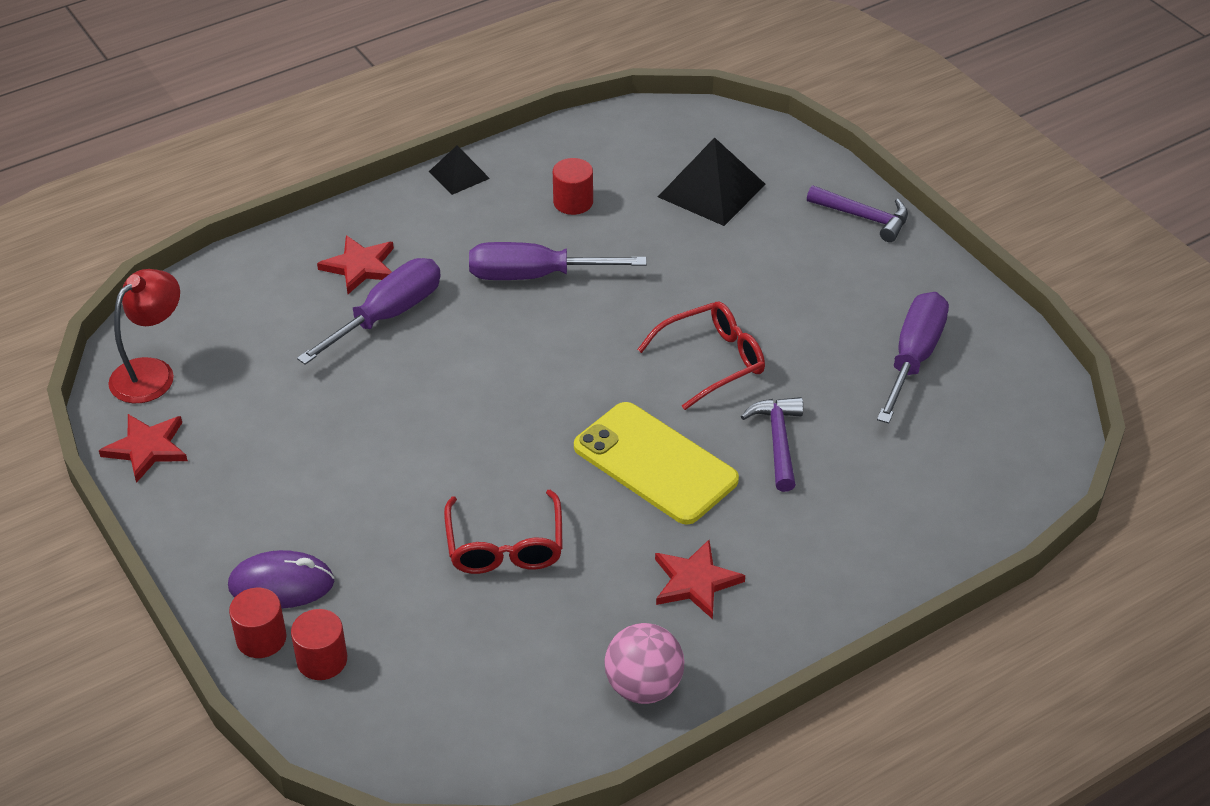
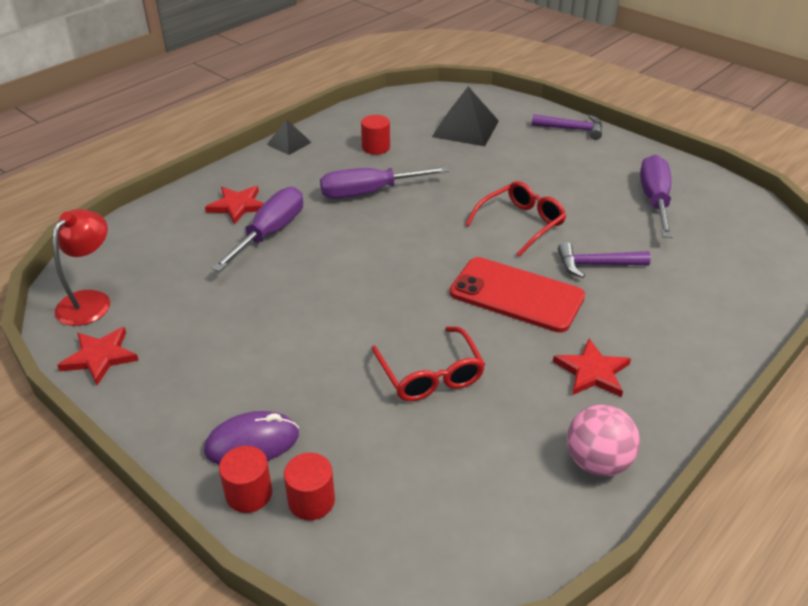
camera: 15 degrees left, 5 degrees down
yellow phone [574,402,739,525] -> red phone [450,257,585,333]
purple hammer [741,397,803,492] -> purple hammer turned 75 degrees counterclockwise [558,242,651,278]

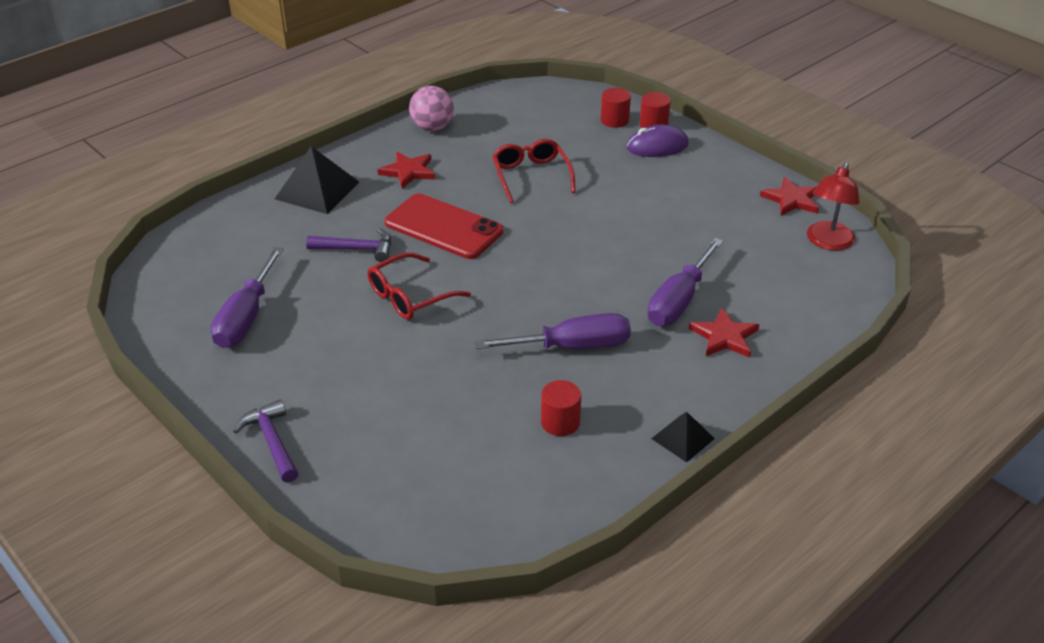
camera: 175 degrees left, 0 degrees up
black pyramid [432,86,499,146] -> black pyramid moved to [275,146,359,214]
purple hammer [532,114,602,140] -> purple hammer turned 45 degrees clockwise [233,399,299,483]

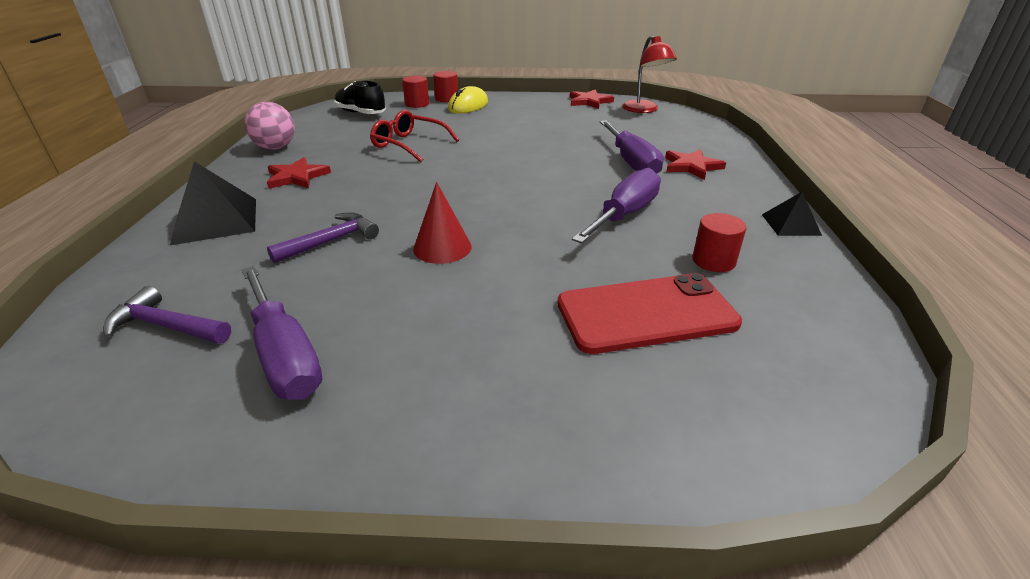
camera: 45 degrees left, 5 degrees down
purple hammer [233,399,299,483] -> purple hammer moved to [103,286,231,344]
red glasses [367,252,471,320] -> red cone [413,182,472,264]
red phone [385,194,503,259] -> red phone moved to [557,273,742,354]
purple mouse [627,125,689,157] -> yellow mouse [448,86,488,114]
none -> black shoe [334,81,386,114]

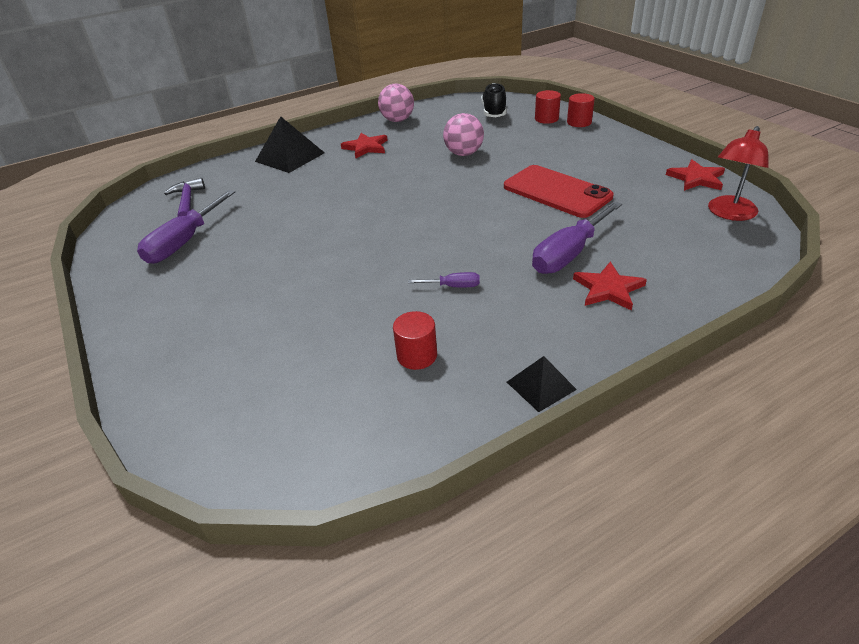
camera: 60 degrees right, 5 degrees up
purple hammer [267,212,379,264] -> none
red glasses [370,110,459,162] -> pink ball [443,113,484,156]
red cone [413,182,472,264] -> none
yellow mouse [448,86,488,114] -> none
red phone [557,273,742,354] -> red phone moved to [504,165,614,218]
purple screwdriver [572,168,661,243] -> purple screwdriver [408,272,480,287], size x0.47

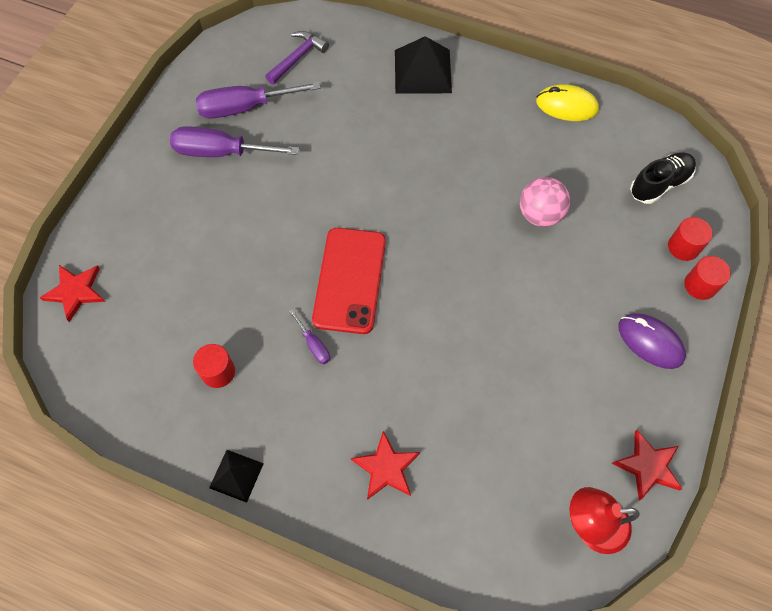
camera: 50 degrees right, 25 degrees up
red star [341,133,388,158] -> red star moved to [40,265,105,322]
pink ball [378,84,414,122] -> yellow mouse [536,84,599,121]
red phone [504,165,614,218] -> red phone moved to [312,228,386,334]
purple screwdriver [532,201,622,274] -> purple screwdriver moved to [170,126,299,157]
none -> purple mouse [619,313,686,369]

